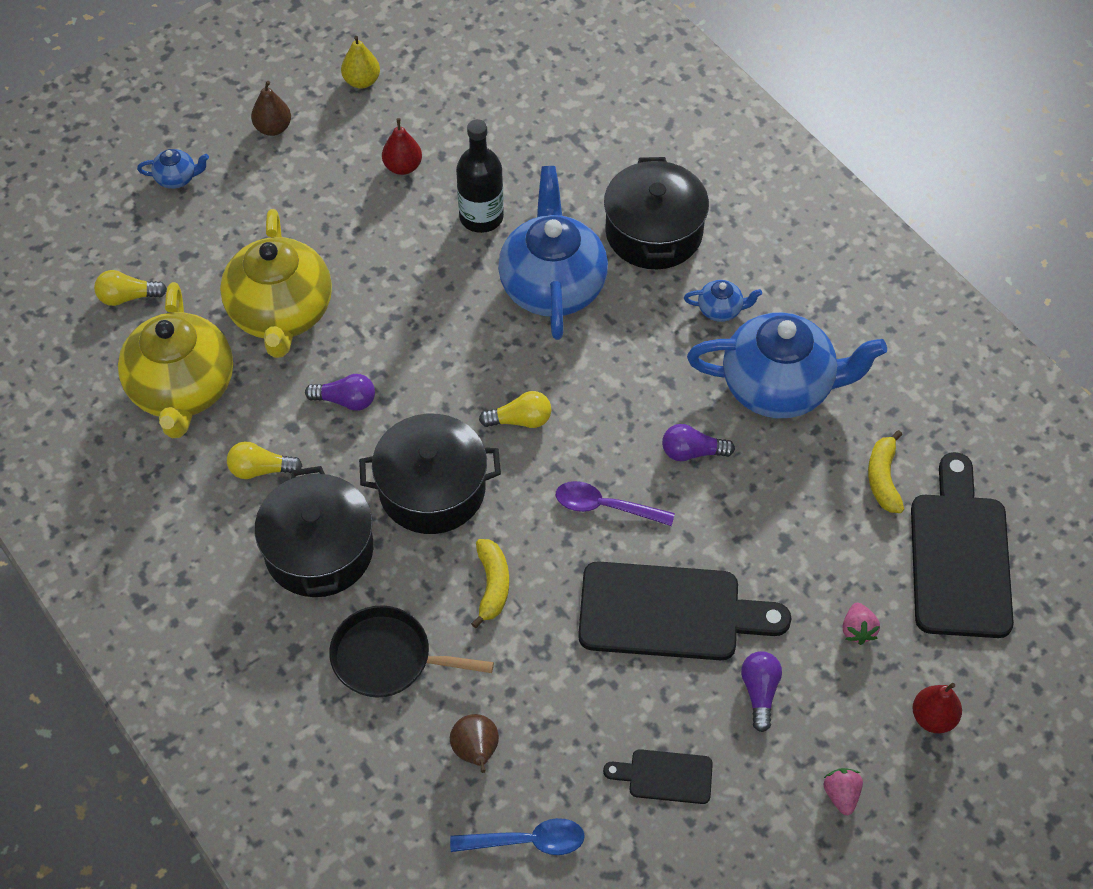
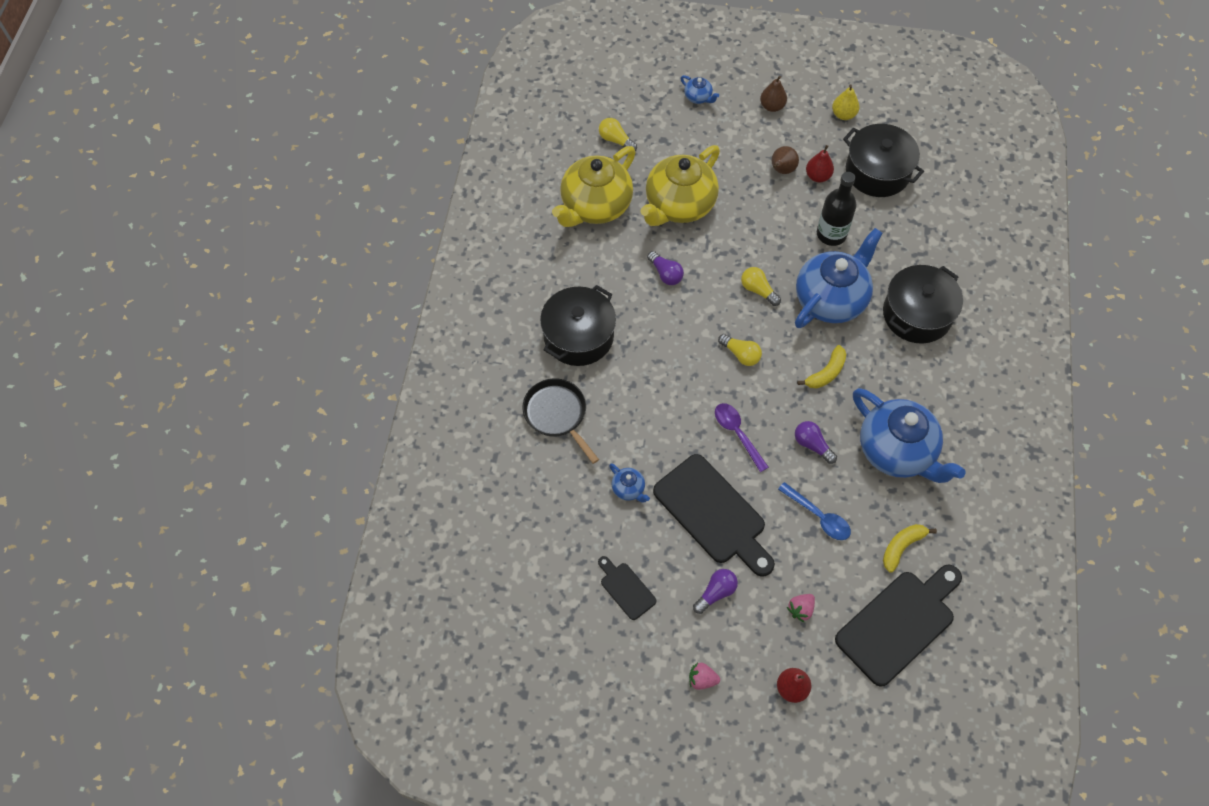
camera: 45 degrees right, 5 degrees up
yellow light bulb [227,441,302,479] -> yellow light bulb moved to [741,267,781,306]
black pot [359,414,501,534] -> black pot moved to [843,124,924,197]
brown pear [450,714,499,773] -> brown pear moved to [772,146,799,174]
blue spoon [450,818,585,855] -> blue spoon moved to [778,482,851,540]
yellow banana [471,539,509,628] -> yellow banana moved to [797,345,846,388]
blue teapot [684,280,762,322] -> blue teapot moved to [609,463,650,503]
pink strawberry [824,768,863,815] -> pink strawberry turned 120 degrees counterclockwise [689,663,720,690]

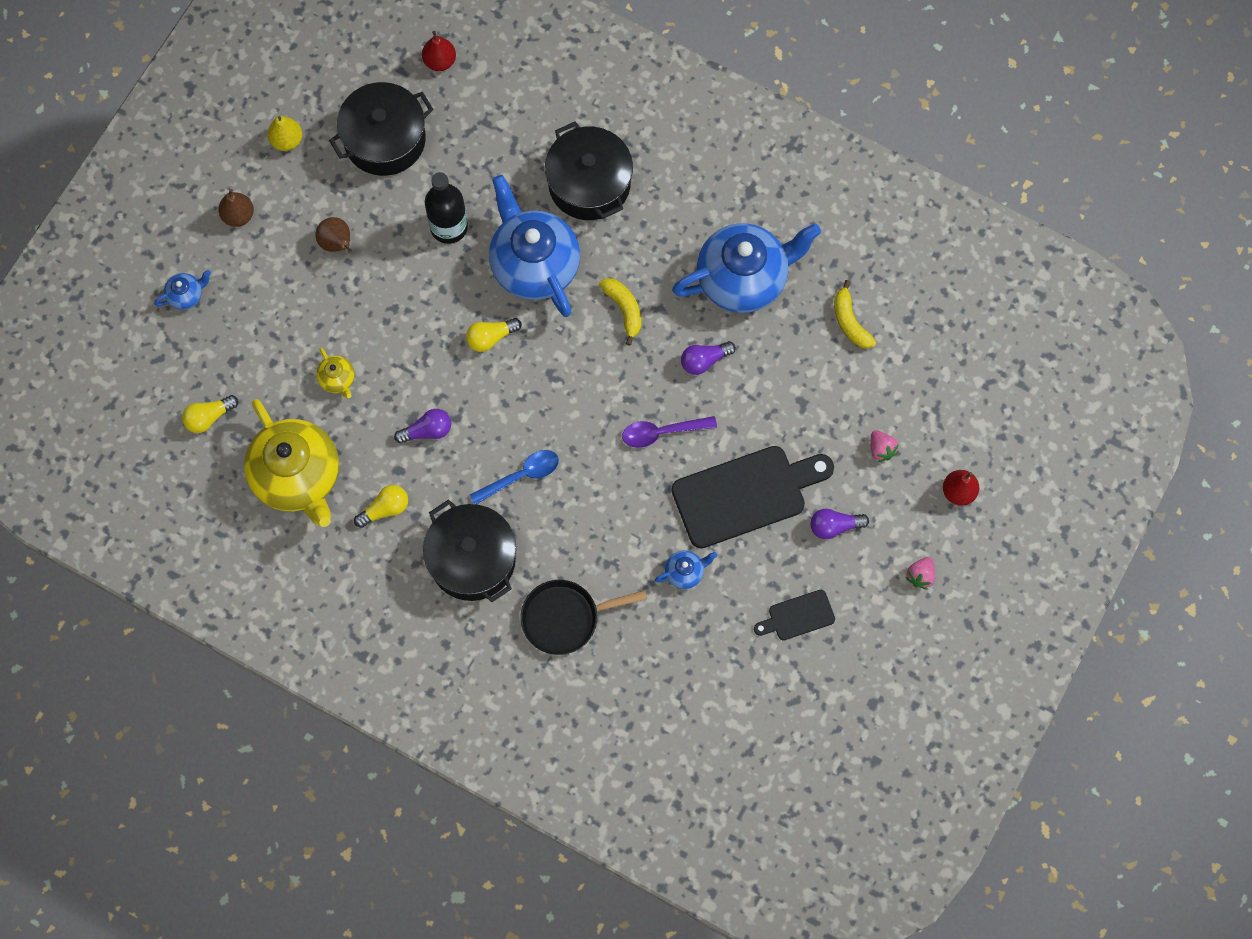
camera: 70 degrees left, 10 degrees up
yellow teapot [640,145,720,226] -> yellow teapot [316,348,355,398], size x0.41
purple light bulb [693,569,738,614] -> purple light bulb turned 75 degrees counterclockwise [810,509,869,539]
yellow light bulb [718,334,762,366] -> yellow light bulb moved to [354,485,408,528]
blue spoon [778,482,851,540] -> blue spoon moved to [470,450,559,504]
red pear [806,145,834,182] -> red pear moved to [422,31,456,71]
black cutting board [835,565,962,687] -> none

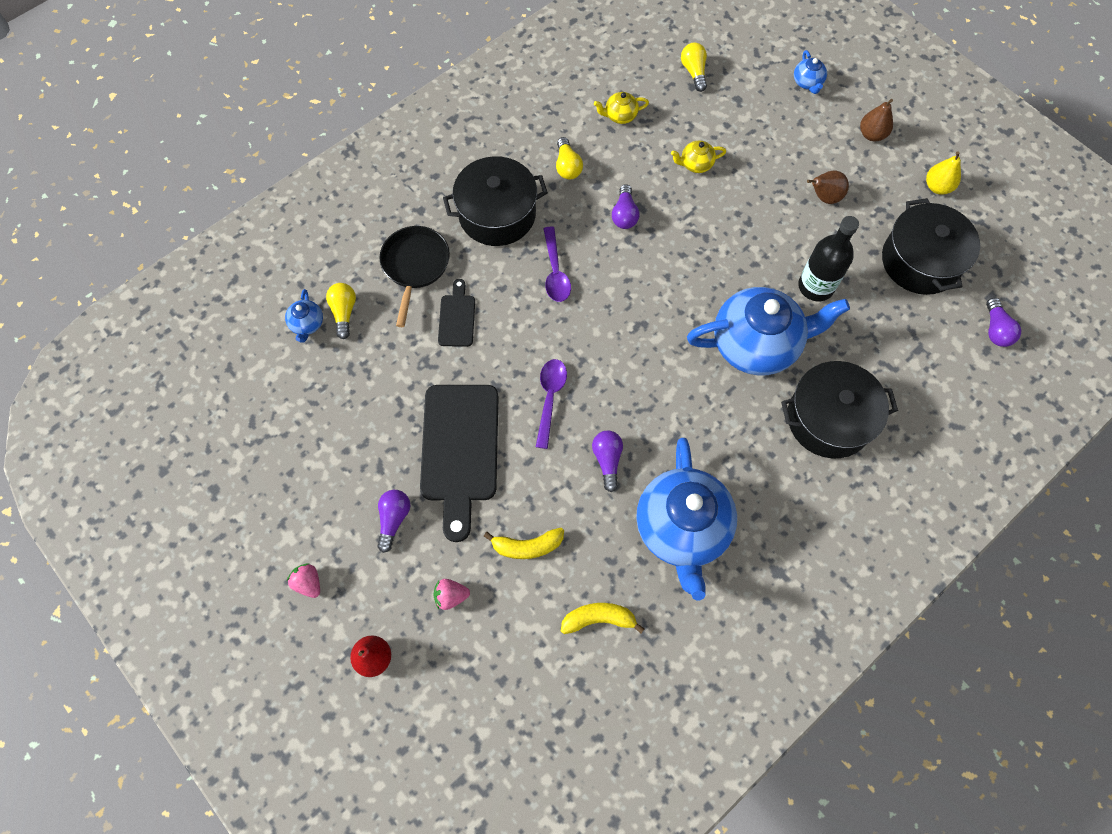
camera: 110 degrees right, 5 degrees down
yellow teapot [244,399,339,527] -> yellow teapot [594,92,649,124], size x0.41
red pear [422,31,456,71] -> purple light bulb [986,298,1021,347]
yellow light bulb [466,318,522,352] -> yellow light bulb moved to [326,283,356,339]
blue spoon [470,450,559,504] -> purple spoon [543,227,571,302]
yellow banana [599,278,641,346] -> yellow banana moved to [484,528,564,559]
blue teapot [655,550,717,589] -> blue teapot moved to [285,289,323,343]
black cutting board [754,590,835,640] -> black cutting board moved to [438,279,475,347]

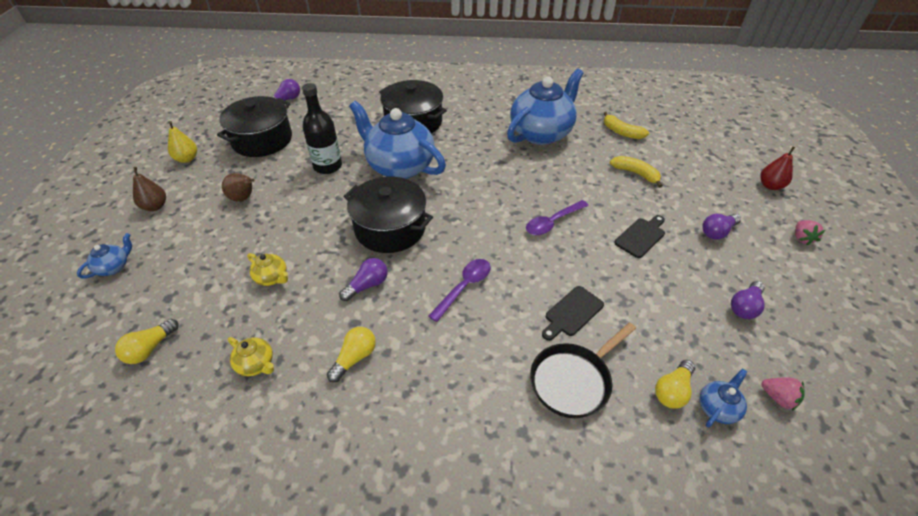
camera: 135 degrees left, 20 degrees down
black cutting board [420,385,499,542] -> black cutting board [614,215,665,258], size x0.49
pink strawberry [433,579,470,610] -> pink strawberry moved to [762,378,805,411]
black pot [443,156,548,246] -> black pot moved to [343,176,433,253]
purple light bulb [592,431,623,492] -> purple light bulb moved to [731,281,765,319]

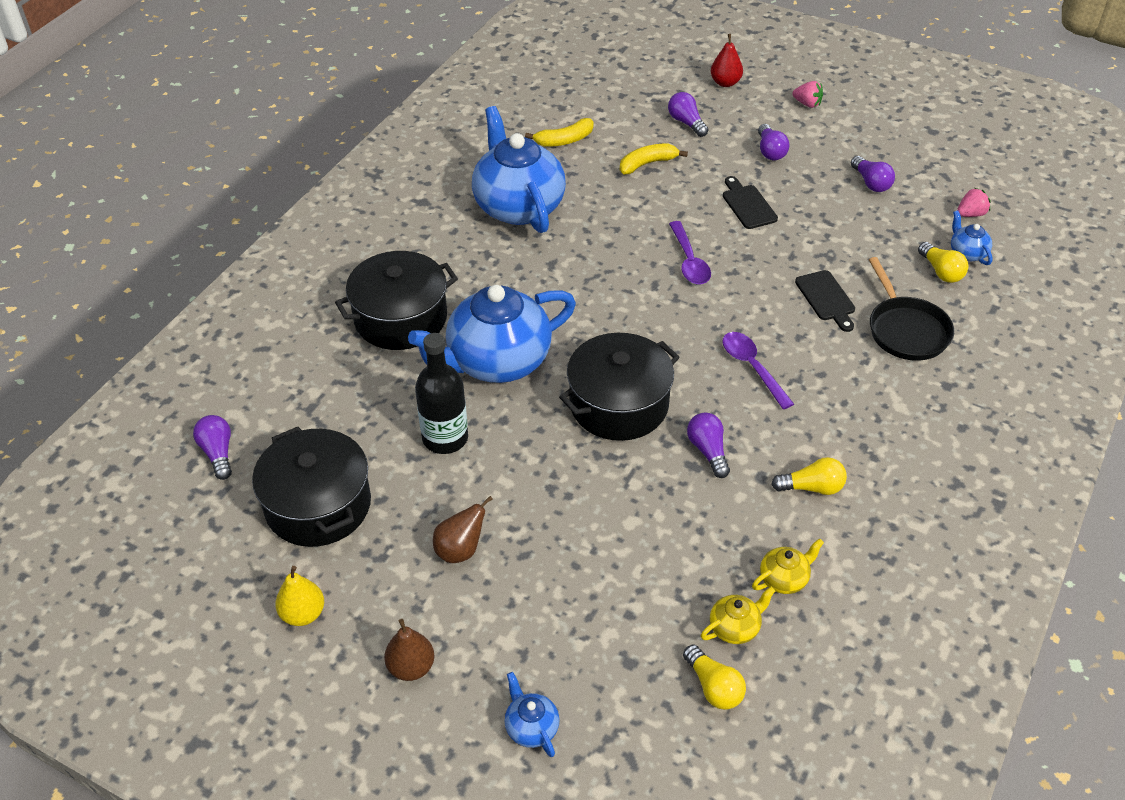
camera: 65 degrees left, 0 degrees up
yellow teapot [247,253,288,286] -> yellow teapot moved to [701,587,775,644]
yellow light bulb [327,327,376,382] -> yellow light bulb turned 120 degrees clockwise [771,457,847,495]
none -> purple light bulb [668,92,709,137]

